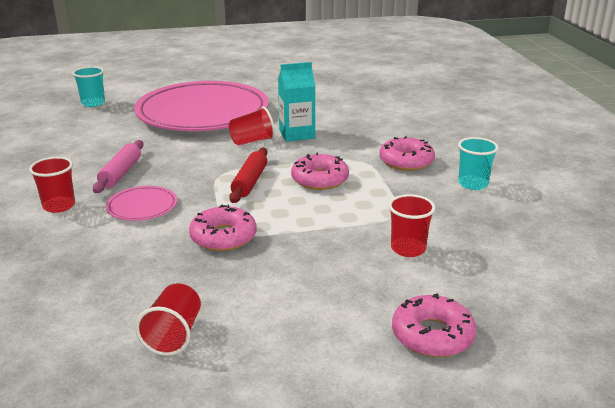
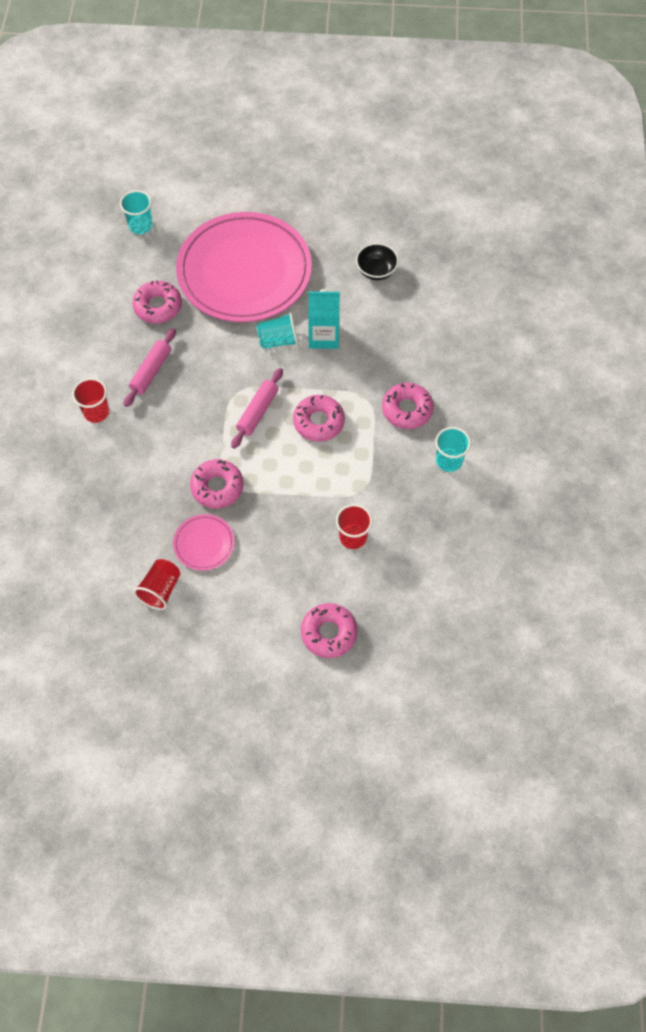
camera: 15 degrees right, 35 degrees up
pink plate [106,186,177,221] -> pink plate moved to [173,514,235,571]
red cup [229,107,275,146] -> turquoise cup [256,312,298,349]
red rolling pin [229,148,267,203] -> pink rolling pin [231,368,283,449]
none -> pink donut [132,280,182,323]
none -> black bowl [356,243,399,280]

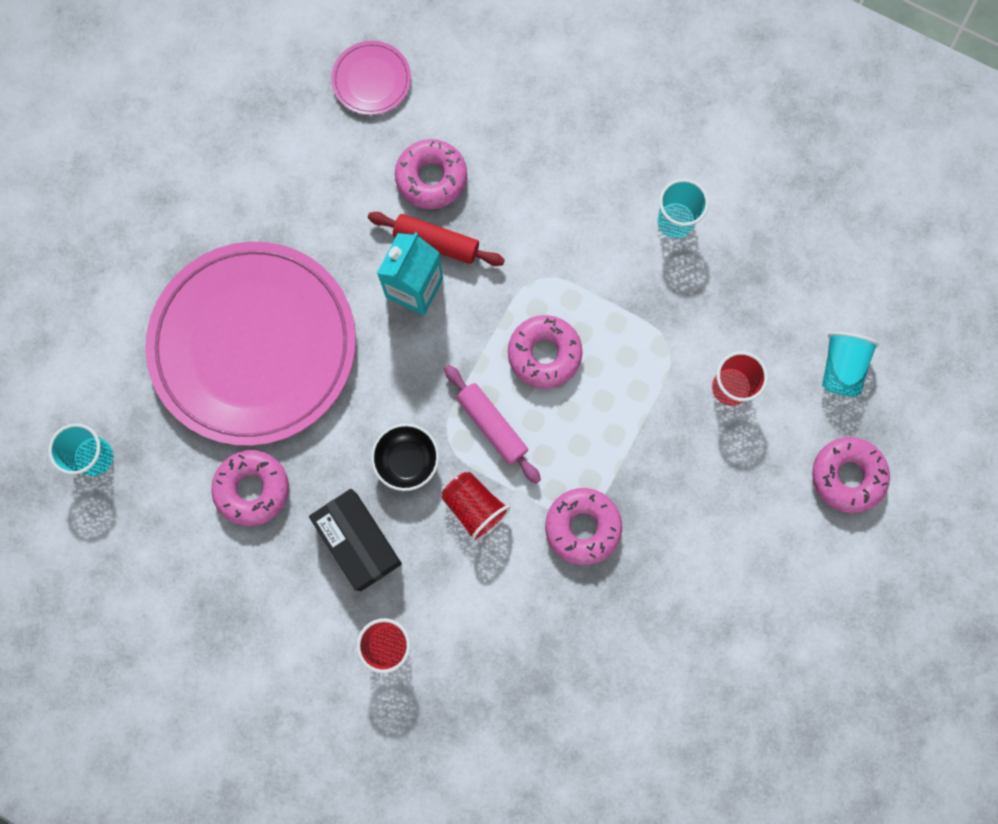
camera: 65 degrees left, 15 degrees up
pink rolling pin [124,328,176,407] -> black box [309,489,402,591]
red cup [133,559,181,610] -> red cup moved to [441,472,510,542]
pink plate [173,514,235,571] -> pink plate moved to [331,41,411,115]
turquoise cup [256,312,298,349] -> turquoise cup moved to [822,332,879,397]
black bowl [356,243,399,280] -> black bowl moved to [371,424,439,491]
pink donut [382,383,434,429] -> pink donut moved to [395,139,467,209]
none -> red rolling pin [368,212,505,266]

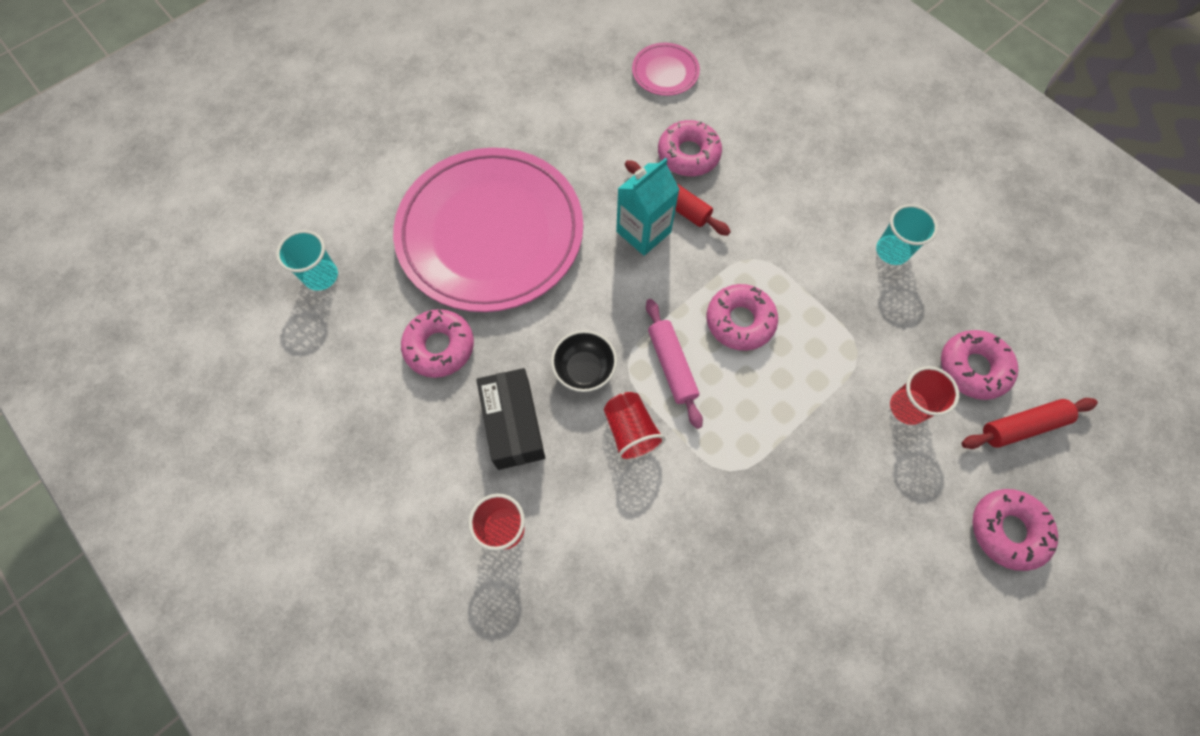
camera: 20 degrees right, 10 degrees down
pink donut [545,488,622,565] -> pink donut moved to [941,330,1018,400]
turquoise cup [822,332,879,397] -> red rolling pin [962,398,1098,449]

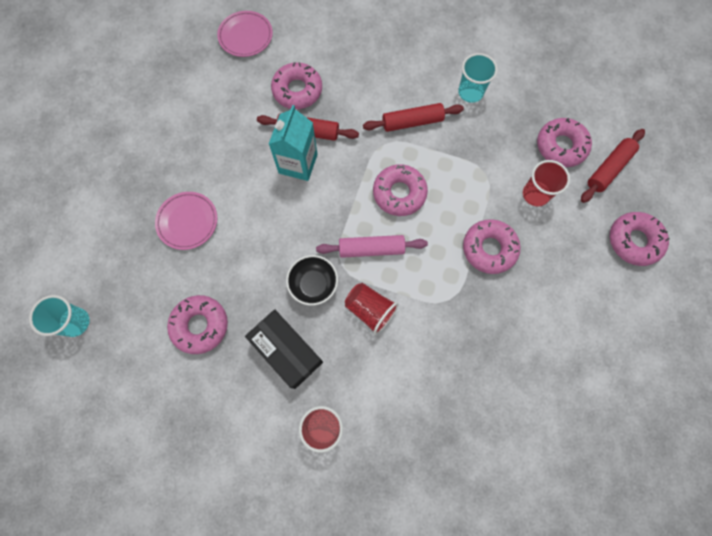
camera: 30 degrees left, 5 degrees up
pink plate [393,148,583,312] -> pink plate [155,192,218,250], size x0.40
pink rolling pin [646,299,703,429] -> pink rolling pin turned 45 degrees counterclockwise [316,235,428,258]
none -> red rolling pin [363,103,464,132]
none -> pink donut [463,219,521,274]

